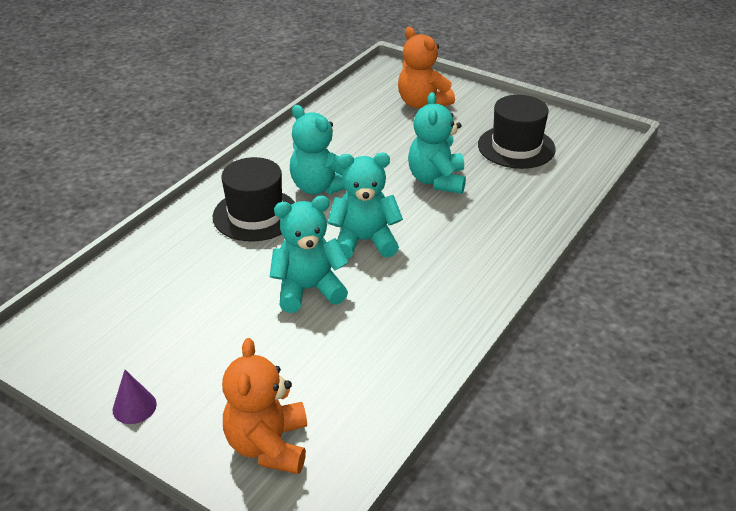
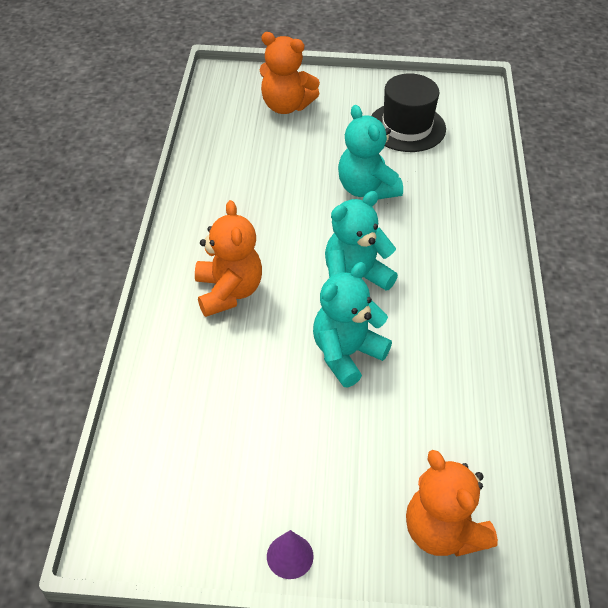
camera: 30 degrees left, 10 degrees up
black hat [213,157,295,241] -> orange teddy bear [195,200,262,317]
turquoise teddy bear [290,105,345,194] -> none

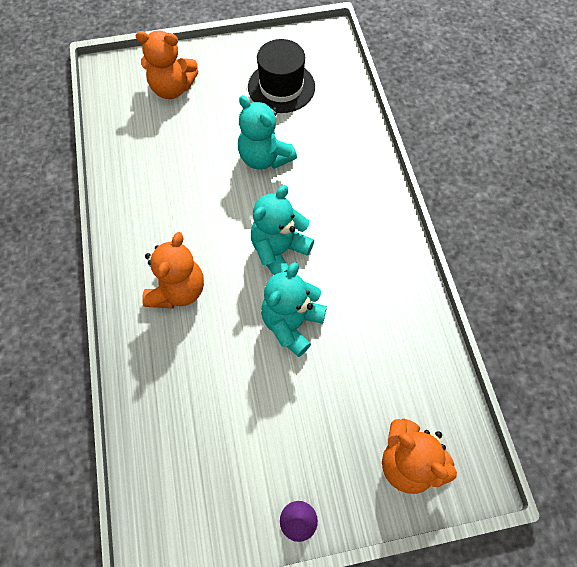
camera: 15 degrees left, 15 degrees up
orange teddy bear [195,200,262,317] -> orange teddy bear turned 45 degrees clockwise [142,232,204,308]

